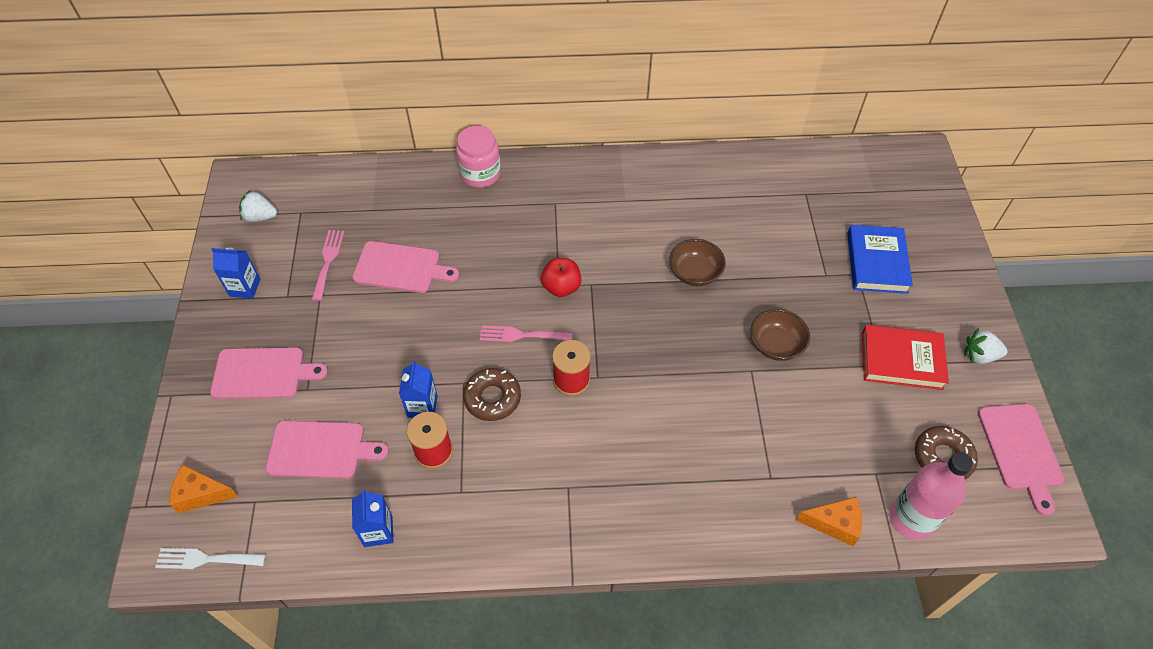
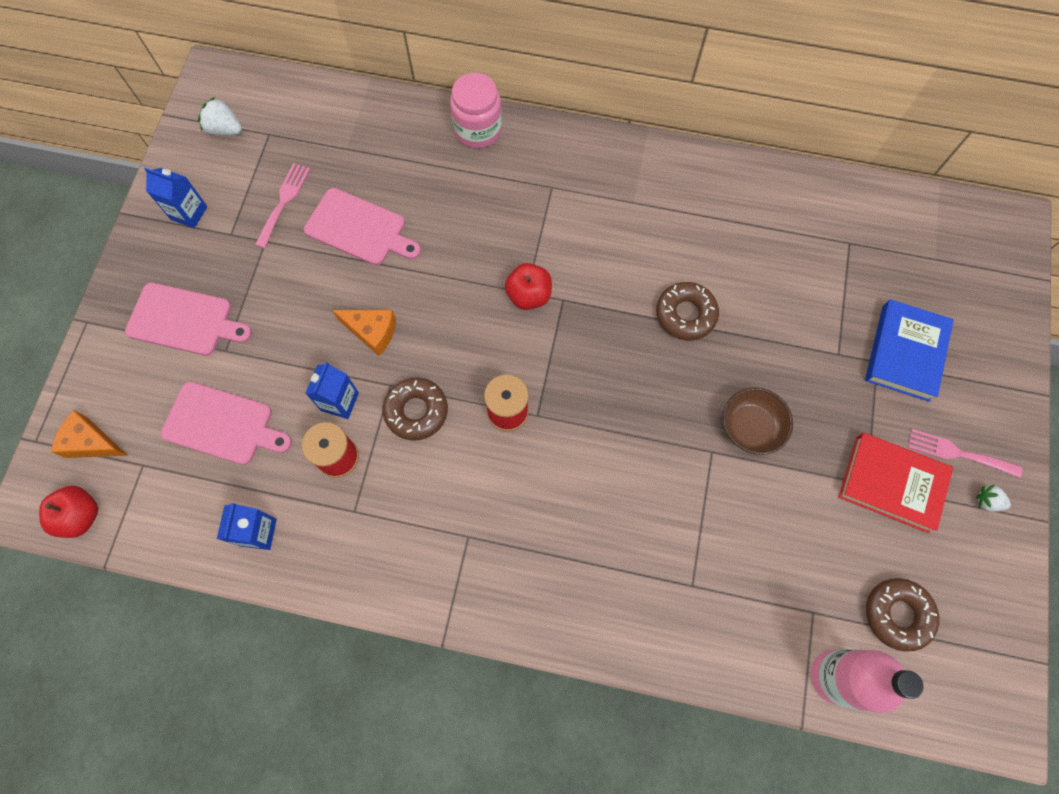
camera: 15 degrees right, 15 degrees up
white fork [155,548,266,569] -> red apple [39,486,98,538]
pink fork [480,325,573,342] -> pink fork moved to [908,429,1022,478]
brown bowl [669,239,726,286] -> brown donut [656,282,719,341]
orange cheese [796,497,862,546] -> orange cheese moved to [332,310,396,356]
white strawberry [964,328,1007,364] -> white strawberry [976,484,1011,512], size x0.65
pink cutting board [978,404,1064,516] -> none

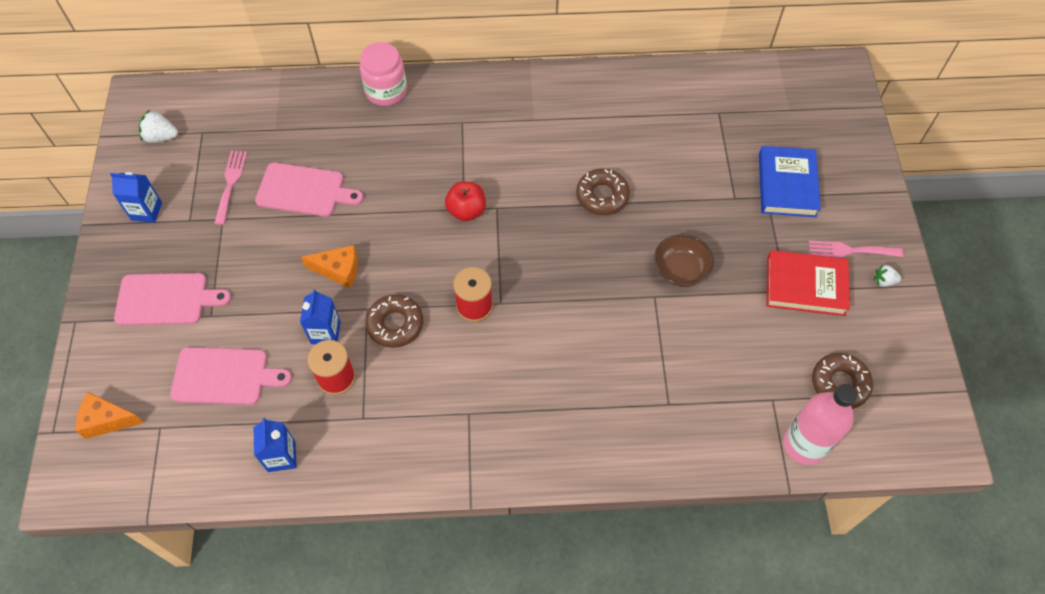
camera: 15 degrees left, 10 degrees down
red apple [39,486,98,538] -> none

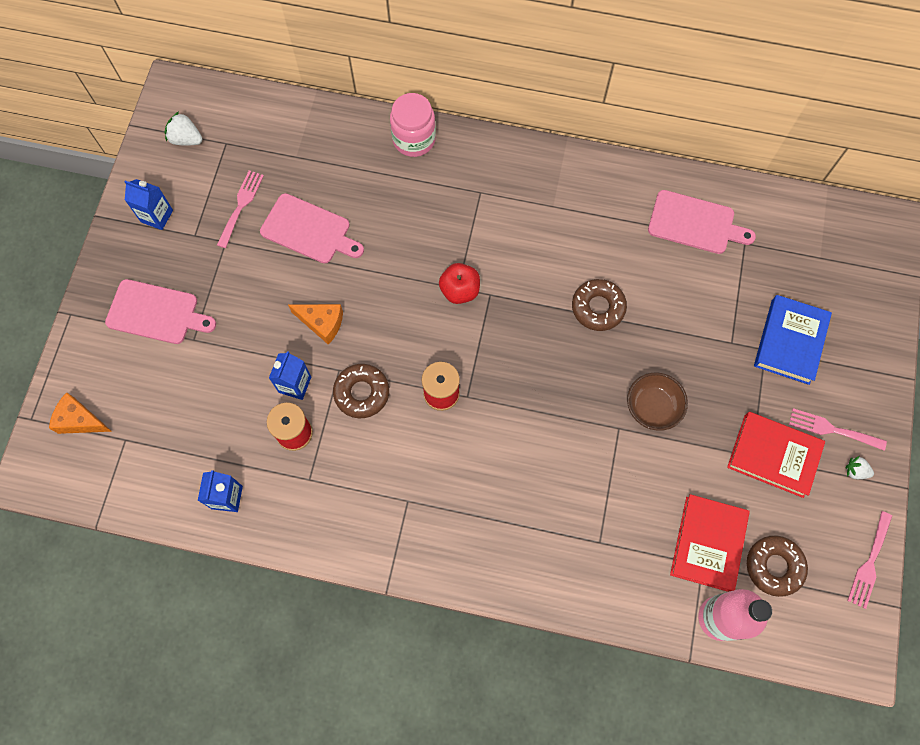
camera: 15 degrees right, 10 degrees up
pink cutting board [170,347,292,405] -> pink cutting board moved to [648,190,756,254]
none -> red book [670,494,750,592]
none -> pink fork [847,511,892,609]

